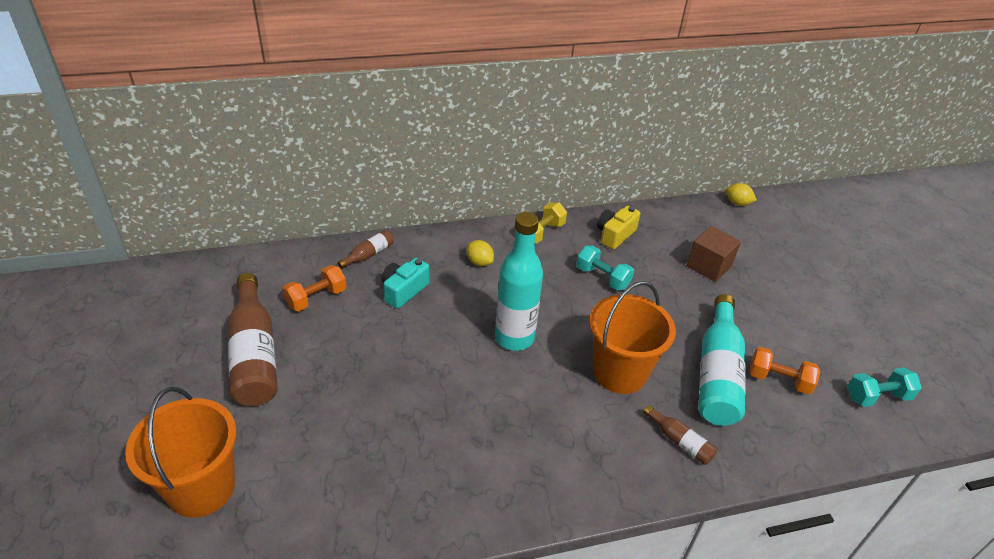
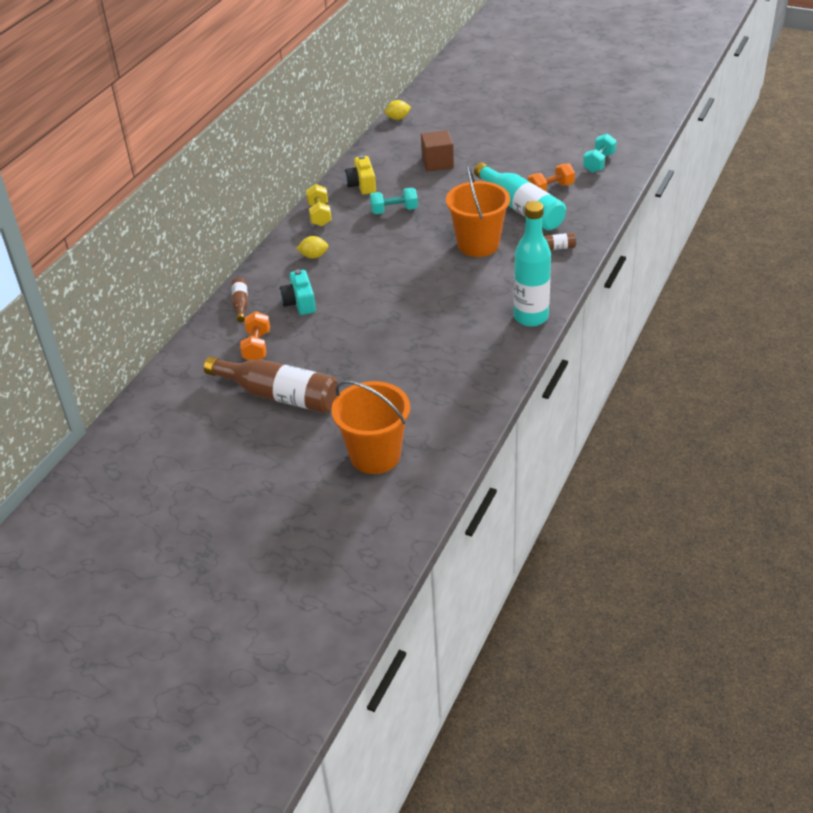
camera: 45 degrees left, 0 degrees up
turquoise bottle [495,212,543,351] -> turquoise bottle moved to [514,201,551,327]

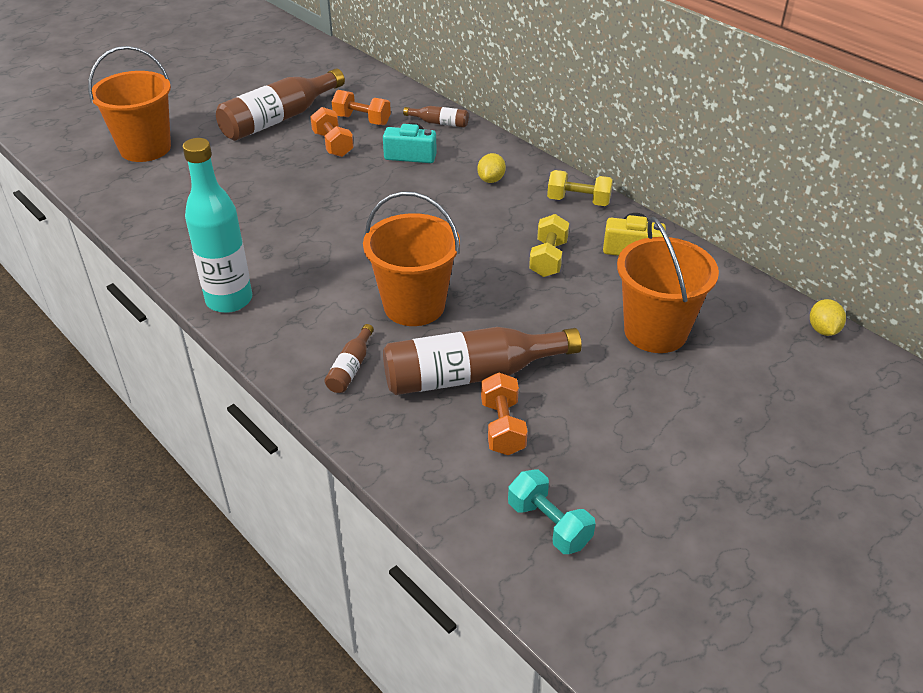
camera: 110 degrees right, 0 degrees up
turquoise dumbbell [370,188,418,214] -> yellow dumbbell [529,214,569,277]
brown cube [421,130,454,172] -> orange bucket [617,217,719,353]
turquoise bottle [474,162,566,230] -> brown bottle [383,327,582,395]
none -> orange dumbbell [310,107,354,157]

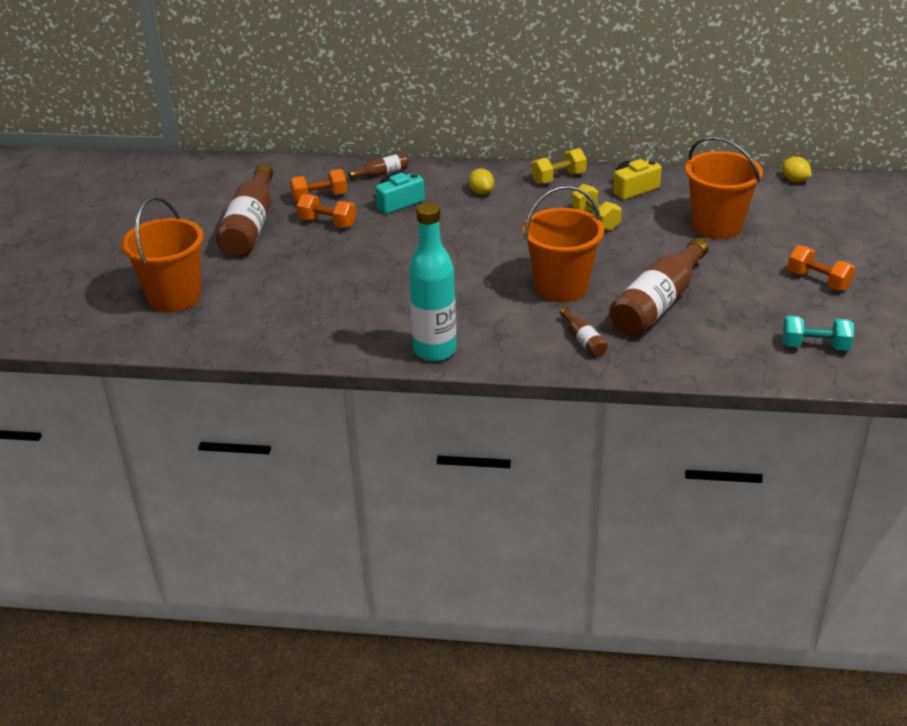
camera: 40 degrees left, 5 degrees down
orange dumbbell [481,372,528,455] -> orange dumbbell moved to [787,245,855,291]

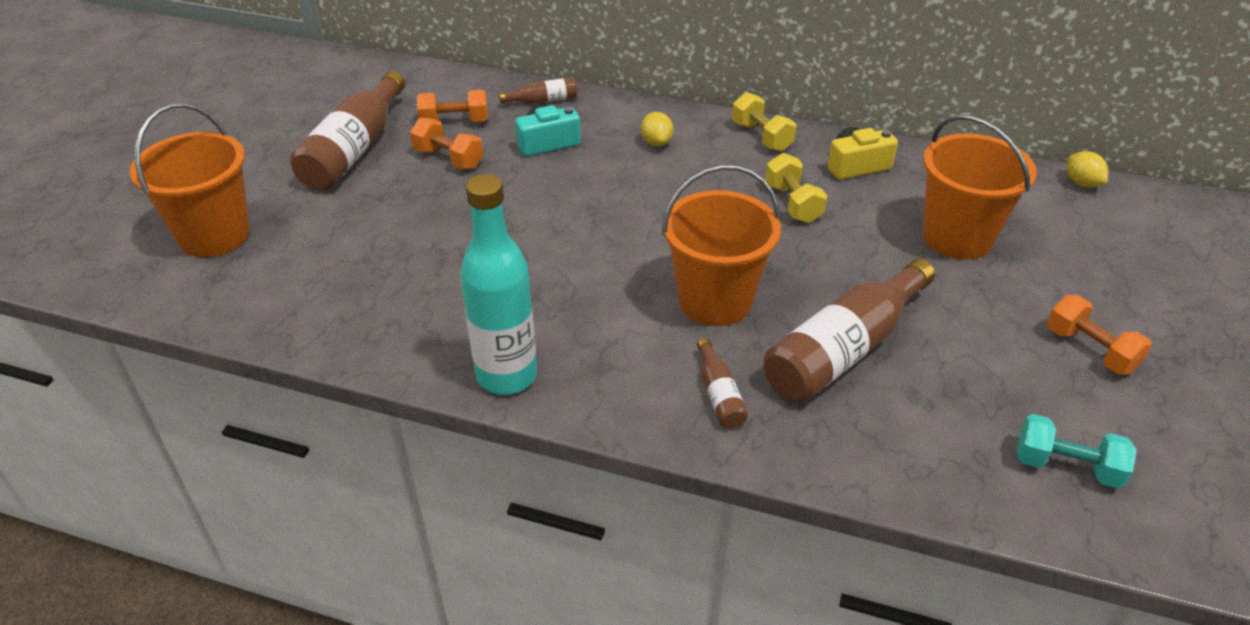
camera: 10 degrees right, 5 degrees up
yellow dumbbell [531,148,587,184] -> yellow dumbbell turned 75 degrees clockwise [732,92,796,152]

